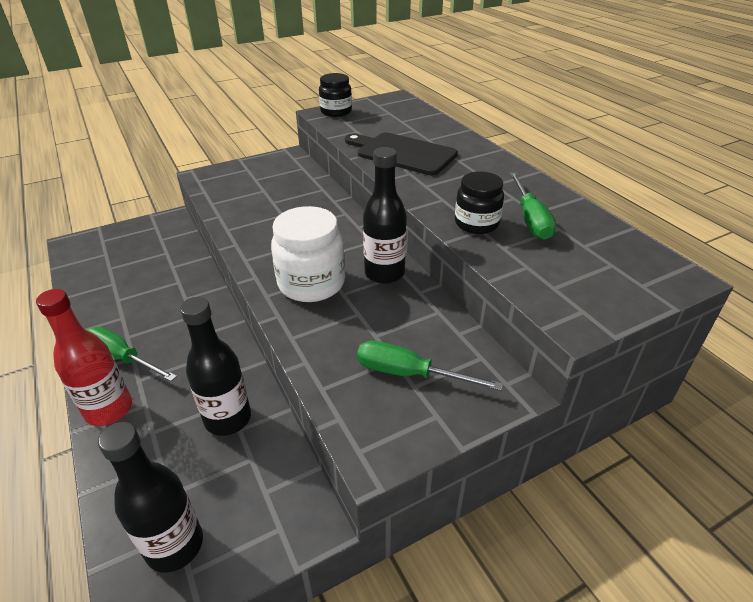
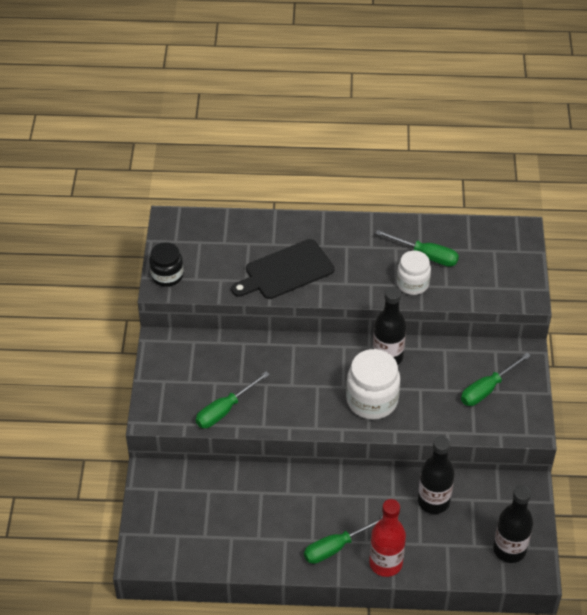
camera: 60 degrees left, 10 degrees up
black jar [455,171,504,234] -> white jar [397,250,431,295]
none -> green screwdriver [196,372,270,428]

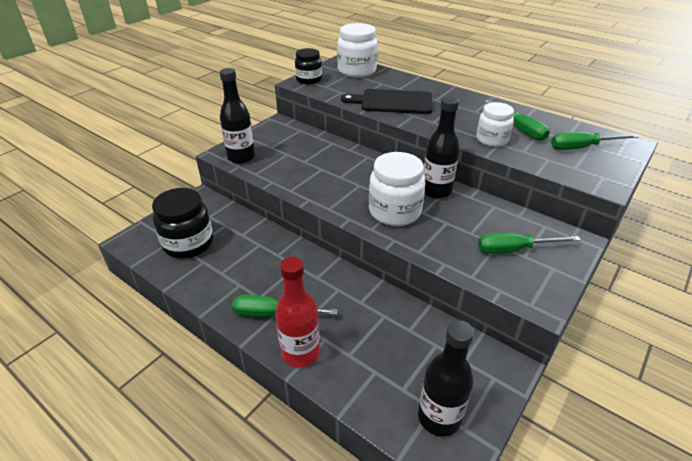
camera: 35 degrees right, 10 degrees down
green screwdriver [196,372,270,428] -> green screwdriver moved to [551,132,639,150]
black bottle [418,436,455,514] -> black bottle moved to [220,68,255,164]
none -> black jar [152,188,213,259]
none -> white jar [337,23,378,78]

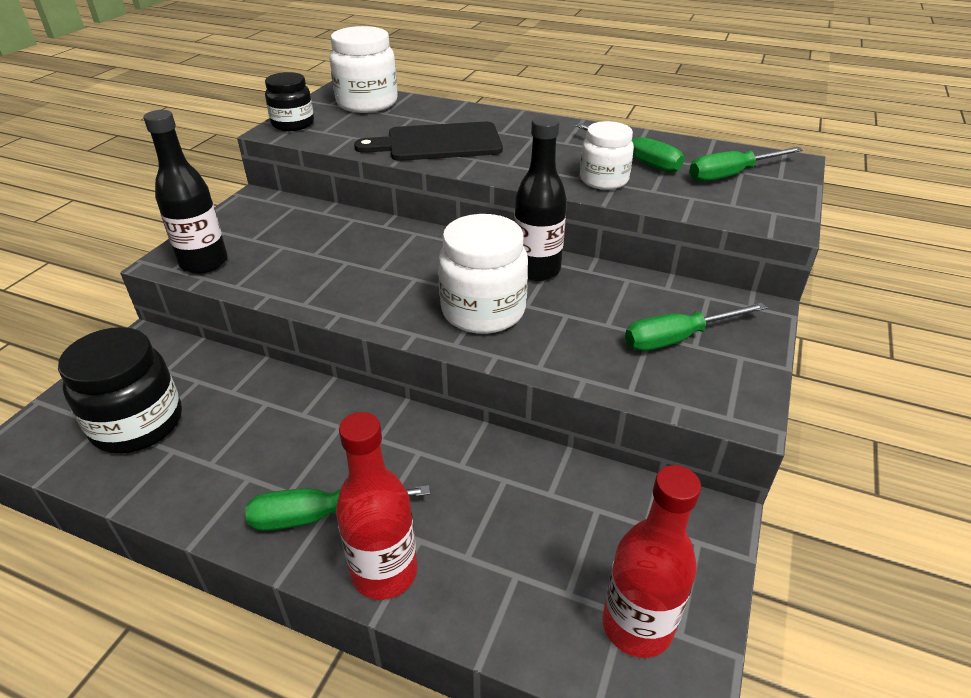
camera: 15 degrees left, 0 degrees up
black bottle [418,320,474,437] -> red bottle [602,465,701,658]

